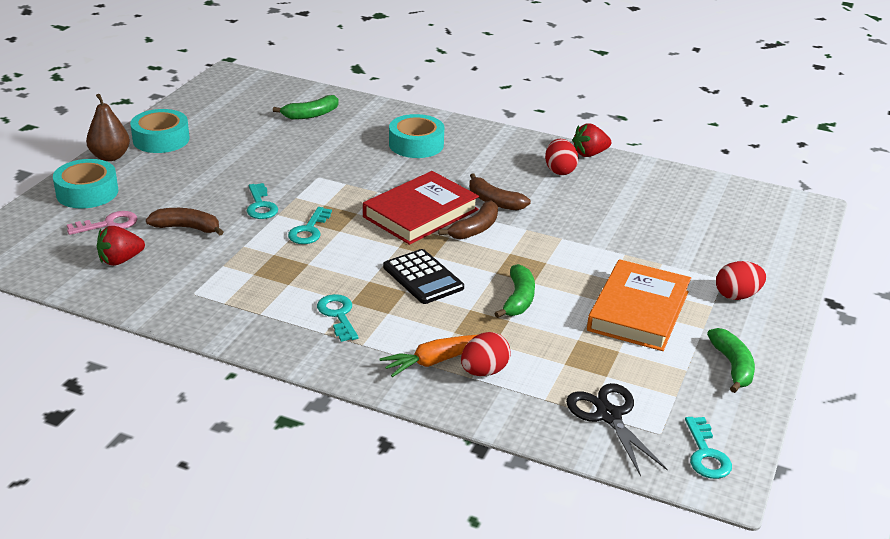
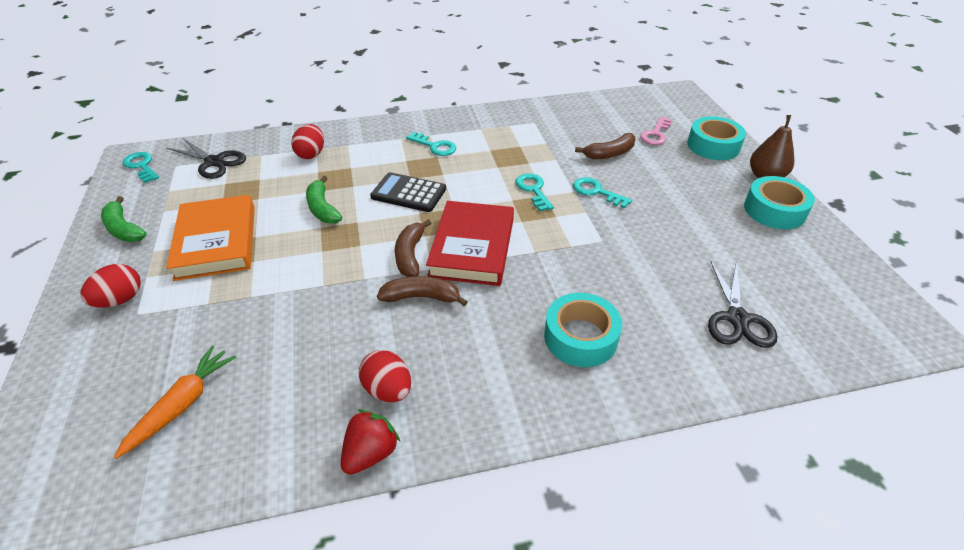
camera: 145 degrees right, 10 degrees up
red strawberry [97,226,145,266] -> none
green banana [273,95,339,119] -> black scissors [708,261,777,348]
orange carrot [379,334,479,377] -> orange carrot moved to [114,345,236,459]

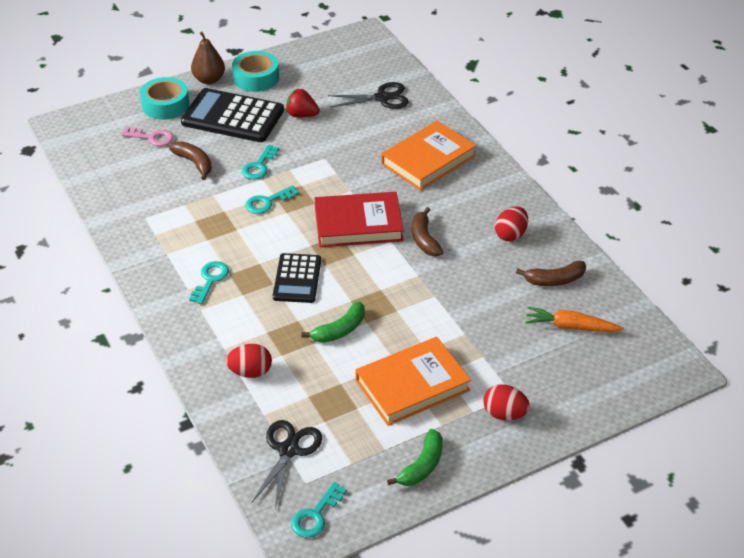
camera: 105 degrees left, 0 degrees up
red strawberry [341,409,400,475] -> red strawberry moved to [286,88,320,117]
brown banana [395,219,431,277] -> brown banana moved to [516,261,586,286]
turquoise tape [544,293,622,367] -> orange book [381,121,476,190]
none -> black calculator [181,88,284,142]

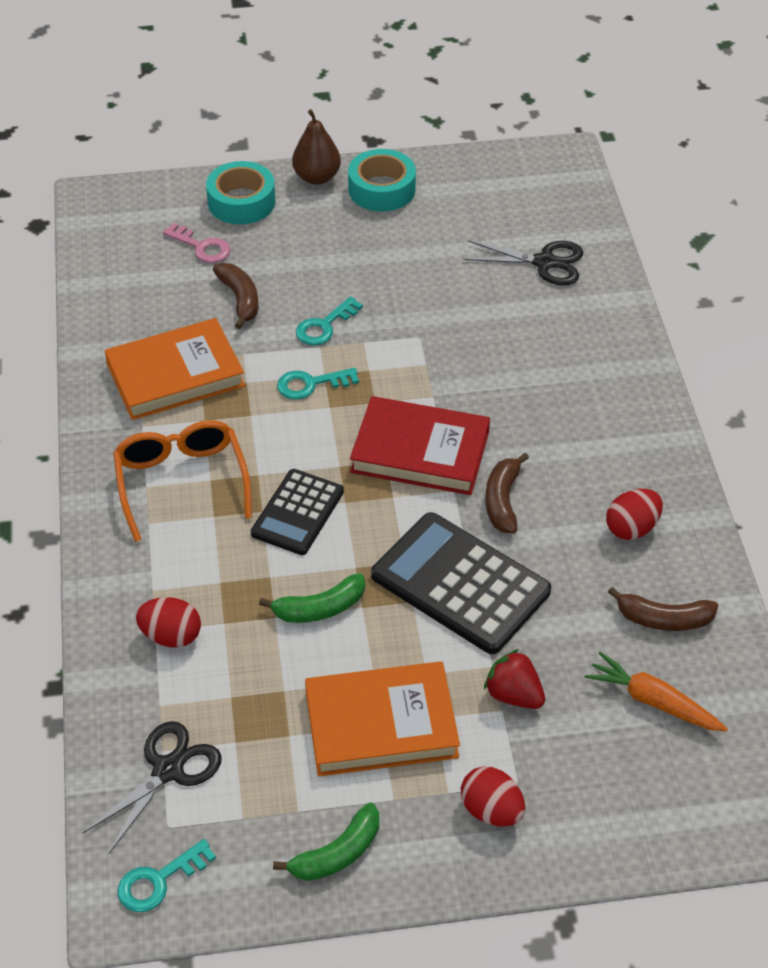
camera: 20 degrees right, 5 degrees up
black calculator [181,88,284,142] -> black calculator moved to [371,512,551,654]
turquoise key [189,261,229,304] -> orange glasses [113,420,252,542]
red strawberry [286,88,320,117] -> red strawberry moved to [484,649,545,709]
orange book [381,121,476,190] -> orange book moved to [105,318,245,420]

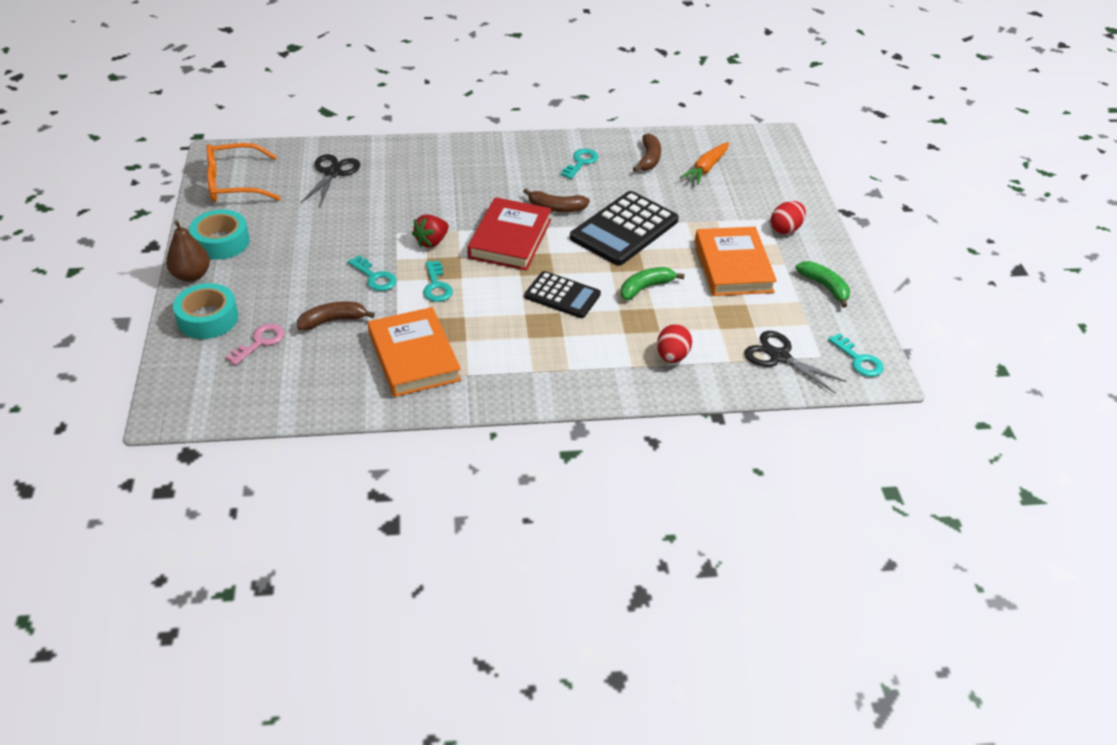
camera: 90 degrees left, 5 degrees down
orange glasses [113,420,252,542] -> orange glasses moved to [206,143,281,202]
green banana [259,573,365,623] -> green banana turned 105 degrees counterclockwise [621,267,684,300]
red strawberry [484,649,545,709] -> red strawberry moved to [412,215,449,248]
red egg [606,489,663,540] -> turquoise key [561,149,598,179]

